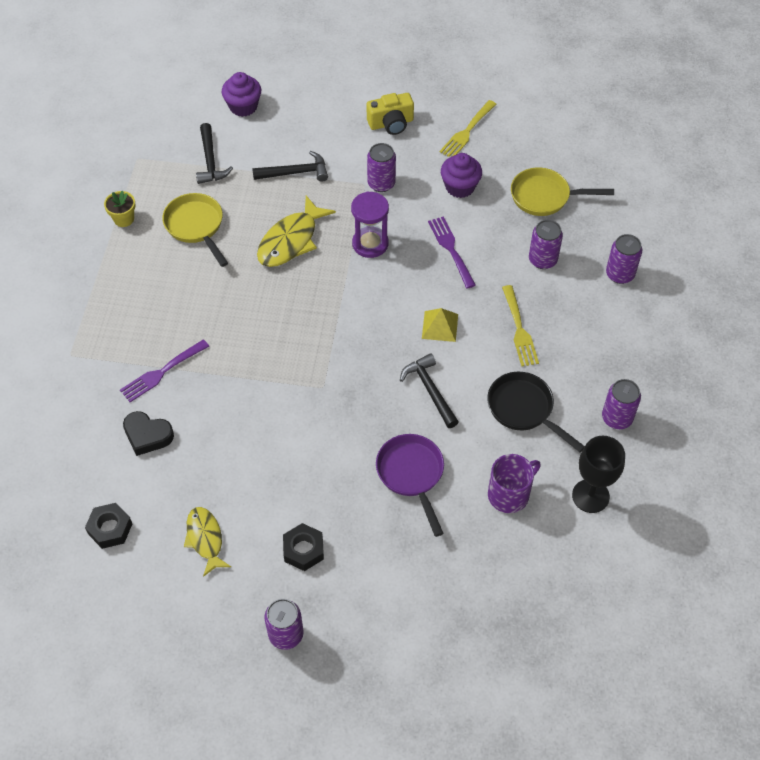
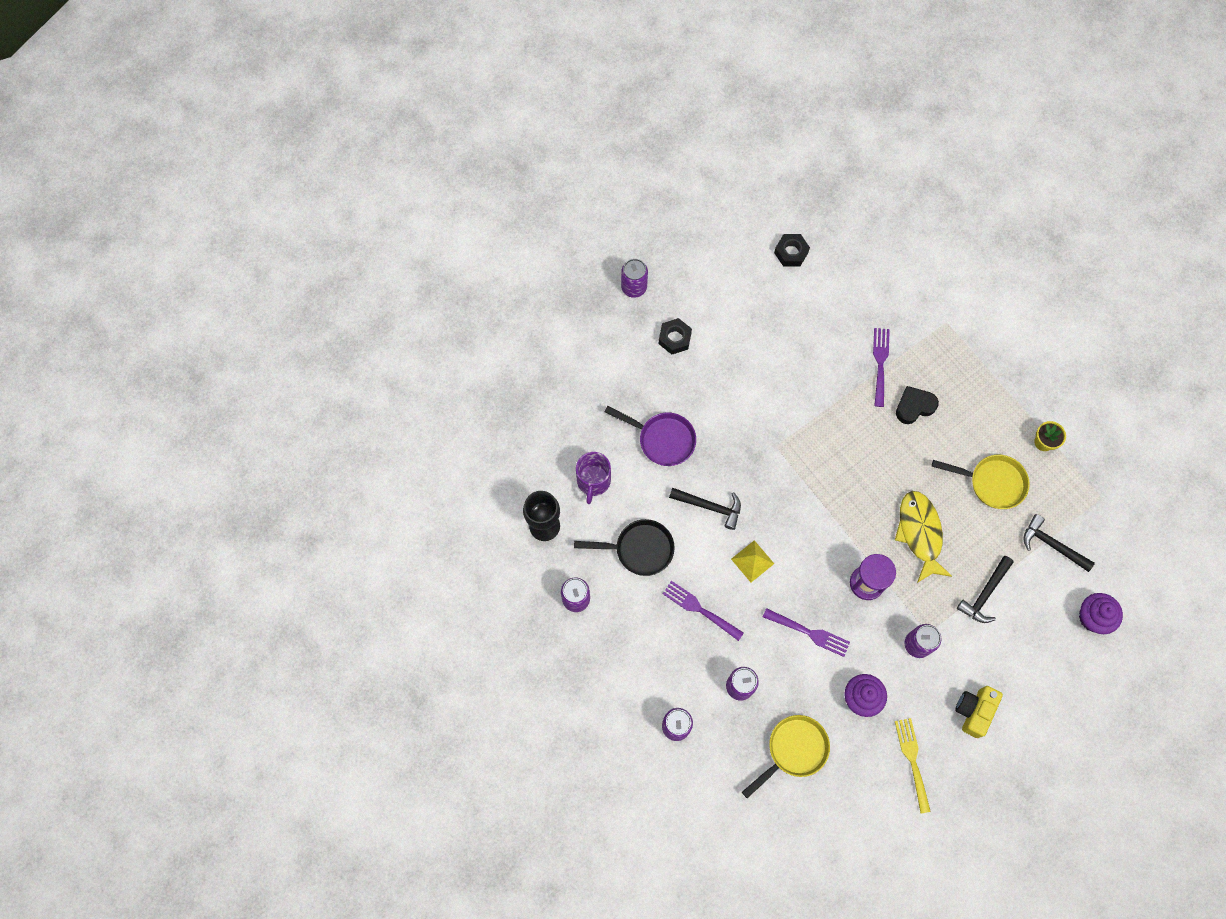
camera: 135 degrees right, 15 degrees up
black heart [123,411,174,456] -> black heart moved to [896,386,939,424]
yellow fish [184,507,231,577] -> none
yellow fork [502,285,539,366] -> purple fork [663,581,744,641]

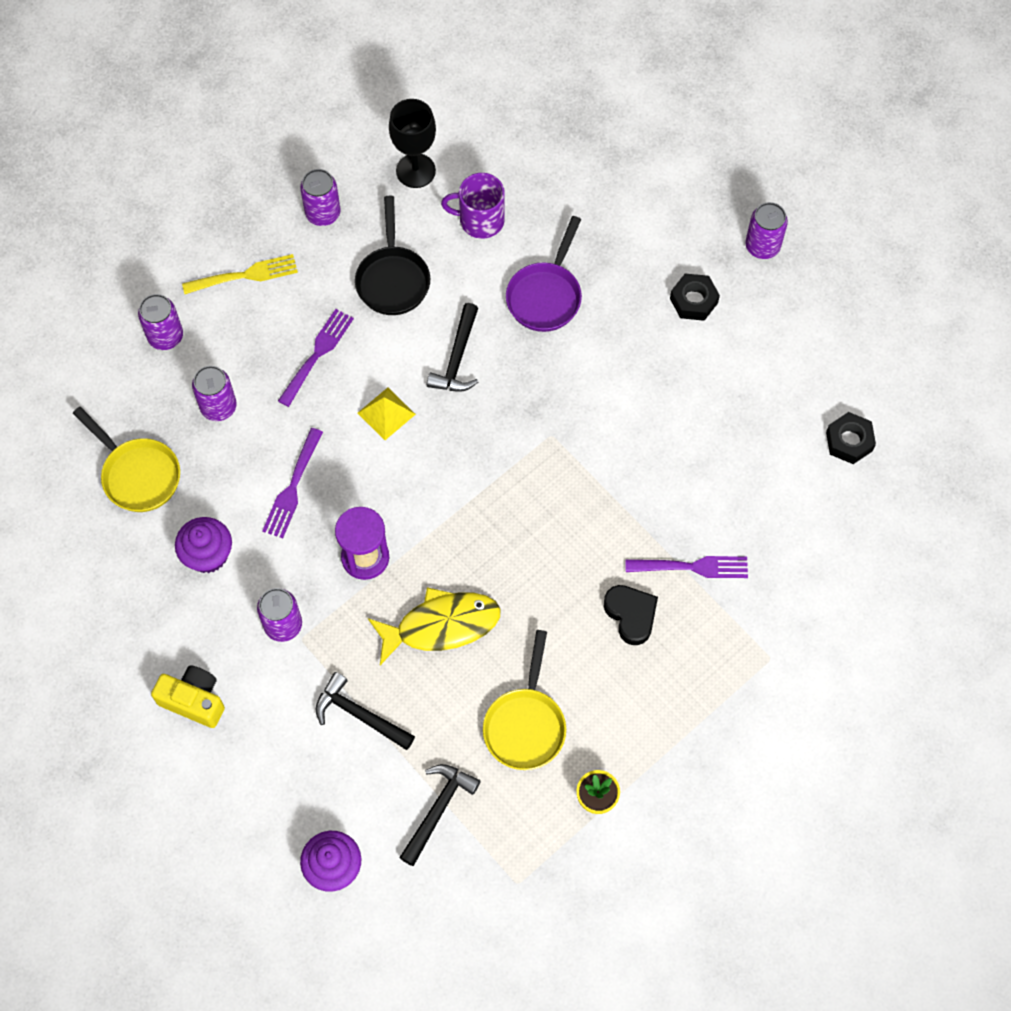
camera: 85 degrees right, 5 degrees down
yellow fork [895,718,931,813] -> yellow fork moved to [182,254,298,294]

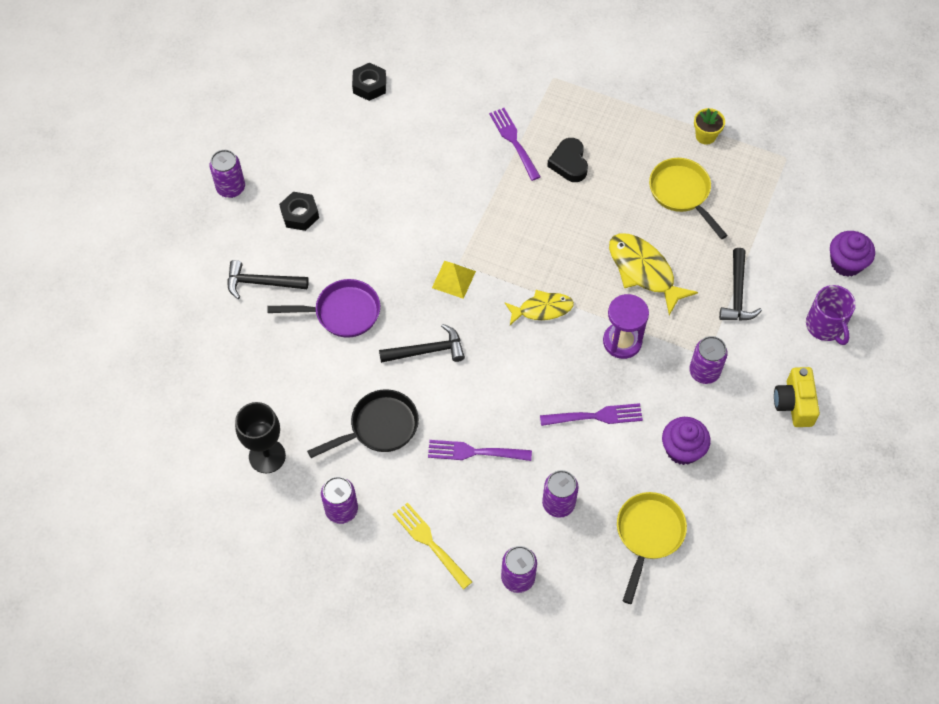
camera: 115 degrees left, 5 degrees down
yellow pyramid [358,388,416,440] -> yellow pyramid moved to [432,261,476,299]
black hammer [399,764,480,866] -> black hammer moved to [228,260,309,299]
purple mug [441,173,505,239] -> purple mug moved to [806,285,856,345]
yellow pan [483,630,566,770] -> yellow pan turned 105 degrees counterclockwise [649,158,728,239]
black heart [604,585,658,645] -> black heart turned 45 degrees counterclockwise [547,138,588,182]
none -> yellow fish [504,290,574,325]

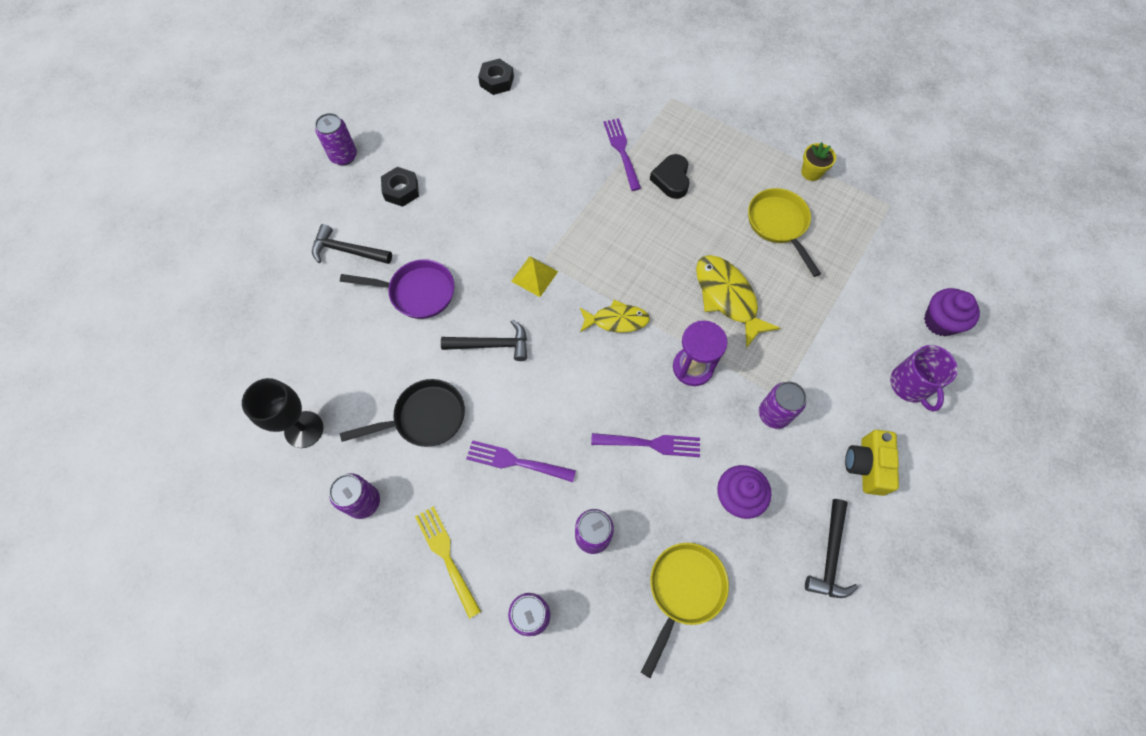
camera: 10 degrees right, 5 degrees up
black hammer [719,248,762,321] -> black hammer moved to [805,499,858,598]

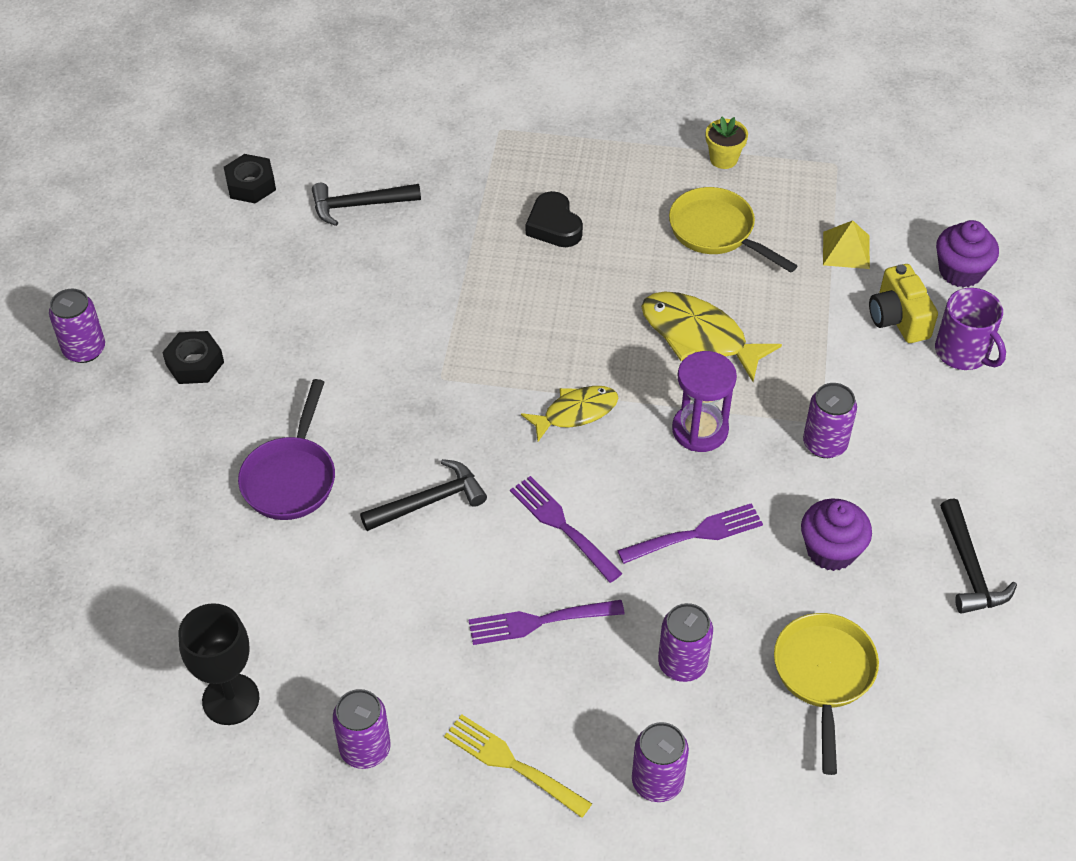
camera: 25 degrees left, 15 degrees down
black hammer [312,224,392,264] -> black hammer moved to [312,183,421,226]
purple pan [340,259,454,319] -> purple pan turned 120 degrees clockwise [238,379,335,520]
black pan [340,379,465,447] -> none
yellow pyramid [511,256,558,297] -> yellow pyramid moved to [823,220,870,269]
purple fork [603,118,641,191] -> purple fork moved to [510,476,623,583]
yellow camera [845,430,899,496] -> yellow camera moved to [869,264,938,343]

